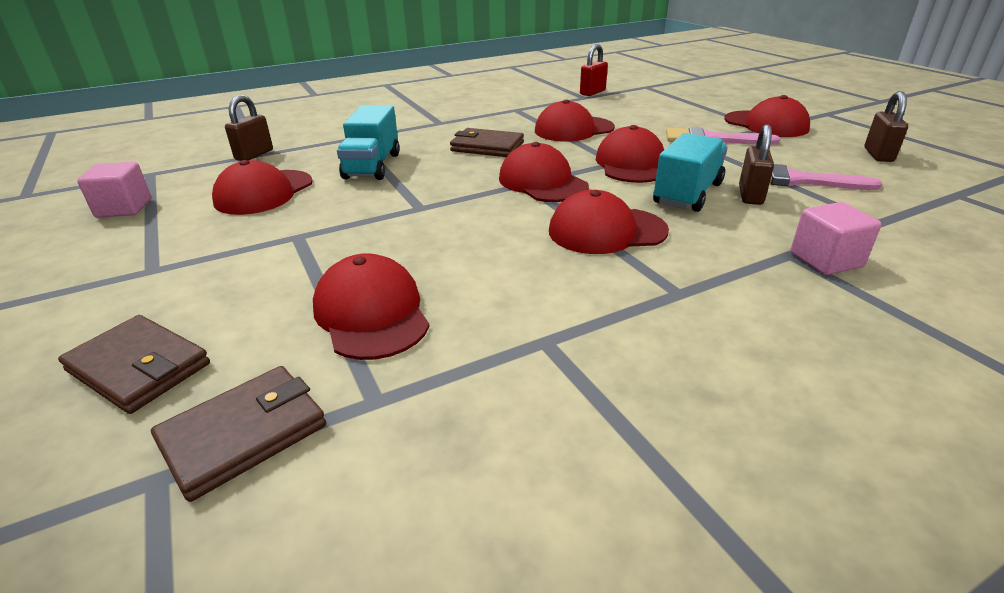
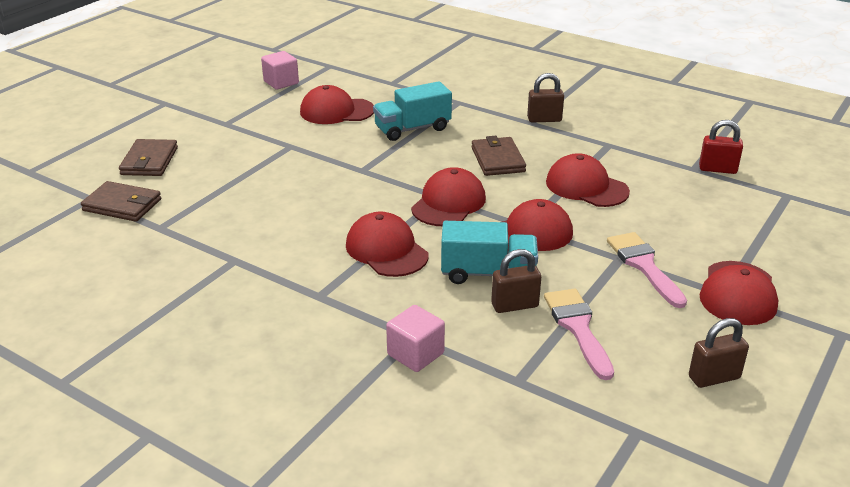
camera: 60 degrees right, 0 degrees up
brown padlock [225,95,273,161] -> brown padlock moved to [527,73,564,122]
red cap [313,253,430,360] -> none

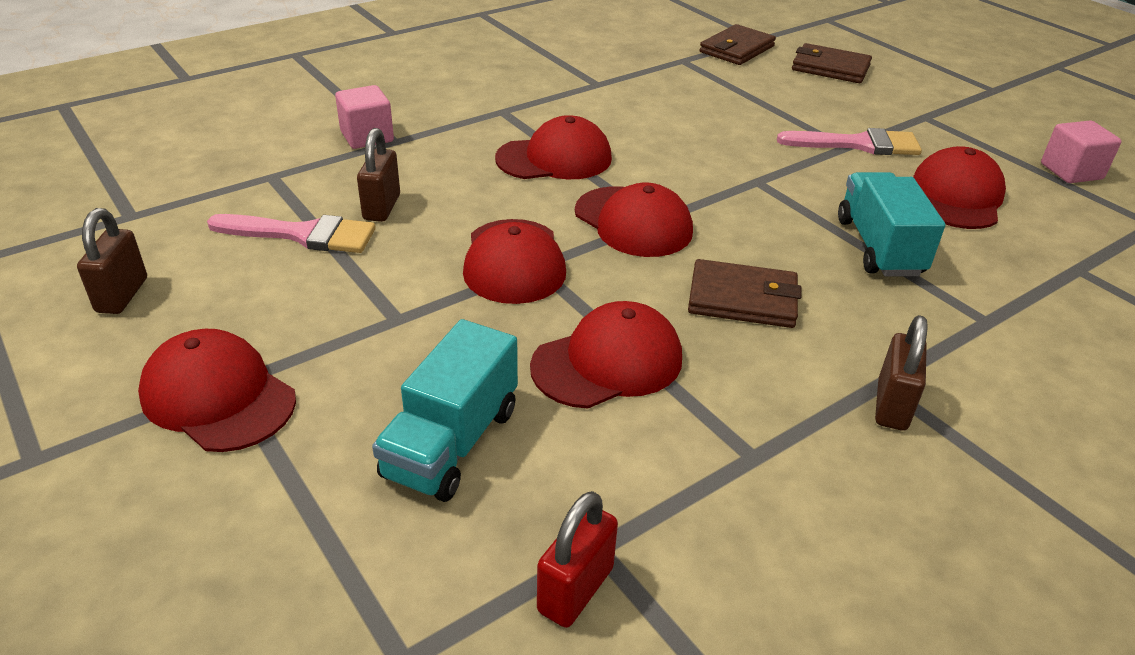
camera: 110 degrees right, 5 degrees up
turquoise truck [441,221,538,284] -> turquoise truck moved to [372,319,518,502]
pink brush [607,232,687,308] -> pink brush moved to [777,128,922,155]

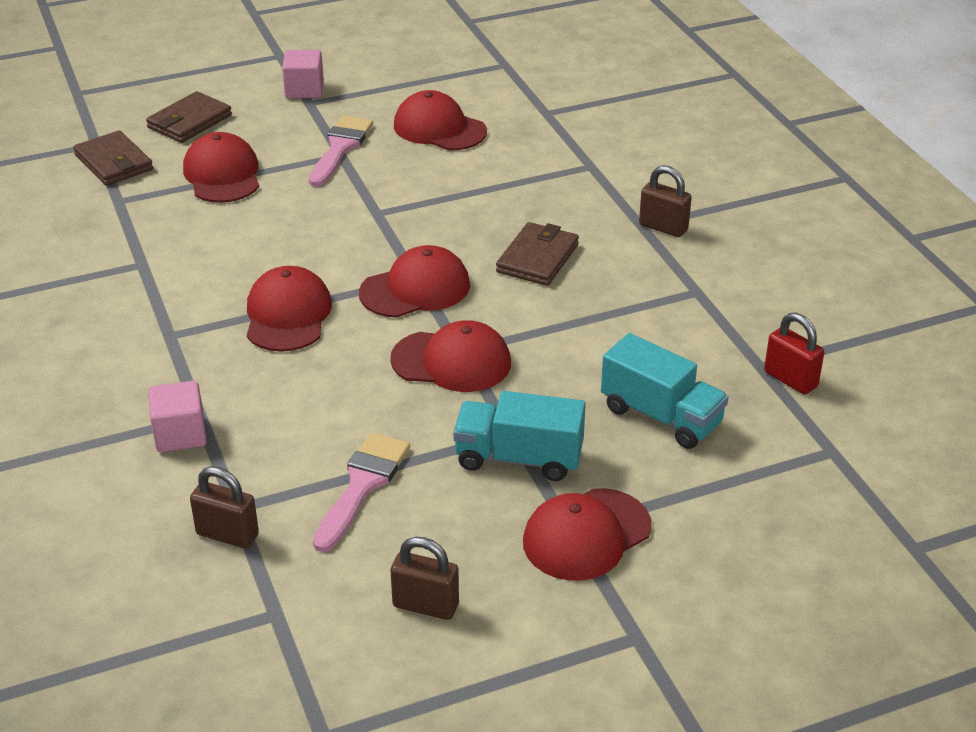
camera: 75 degrees left, 0 degrees up
brown padlock [357,128,400,222] -> brown padlock moved to [190,466,259,548]
red cap [530,301,682,409] -> red cap moved to [183,132,259,203]
turquoise truck [838,172,945,277] -> turquoise truck moved to [453,391,586,481]
pink cube [1041,120,1122,183] -> pink cube moved to [282,50,324,98]

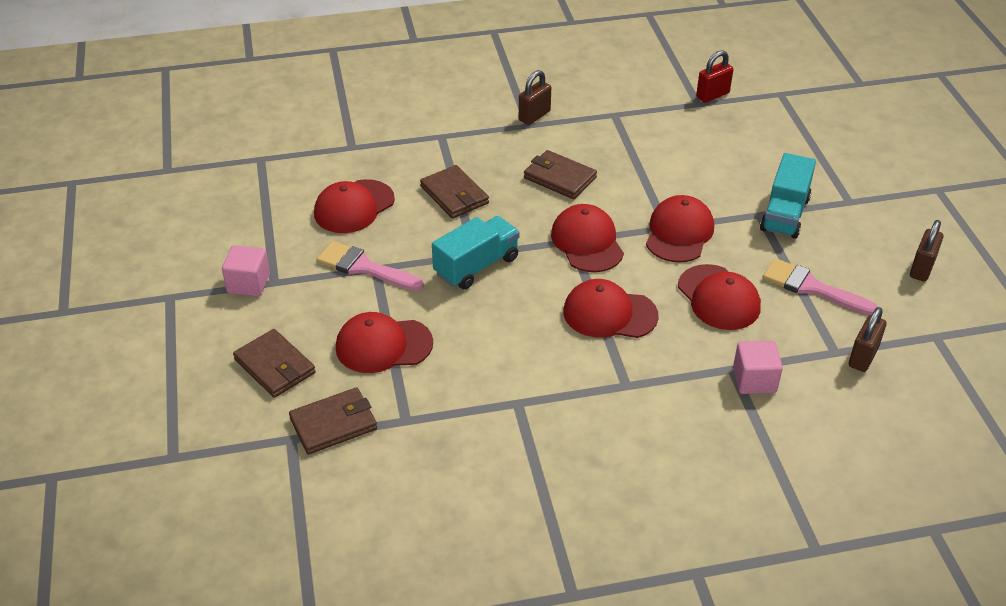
camera: 80 degrees left, 5 degrees up
red cap [523,488,652,581] -> red cap moved to [678,264,761,330]
turquoise truck [601,333,728,449] -> turquoise truck moved to [432,216,520,289]
none -> brown wallet [420,165,489,219]

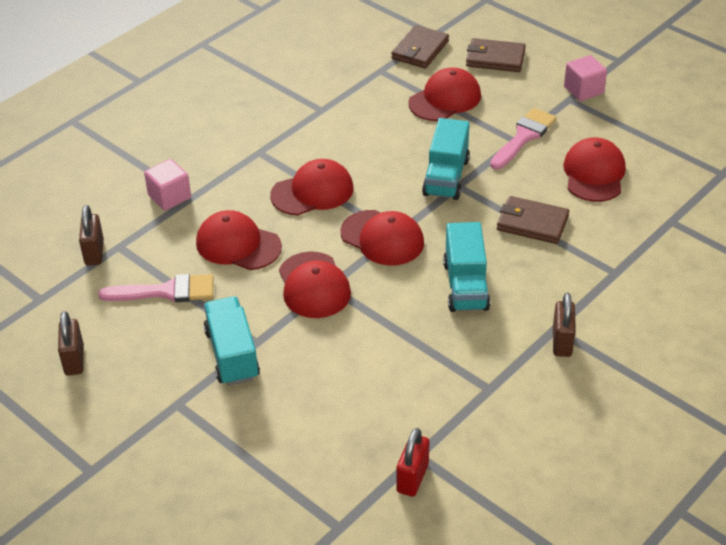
camera: 145 degrees right, 0 degrees up
pink brush [317,241,424,291] -> pink brush turned 45 degrees counterclockwise [490,108,557,170]
brown wallet [524,150,597,199] -> turquoise truck [443,222,490,312]

